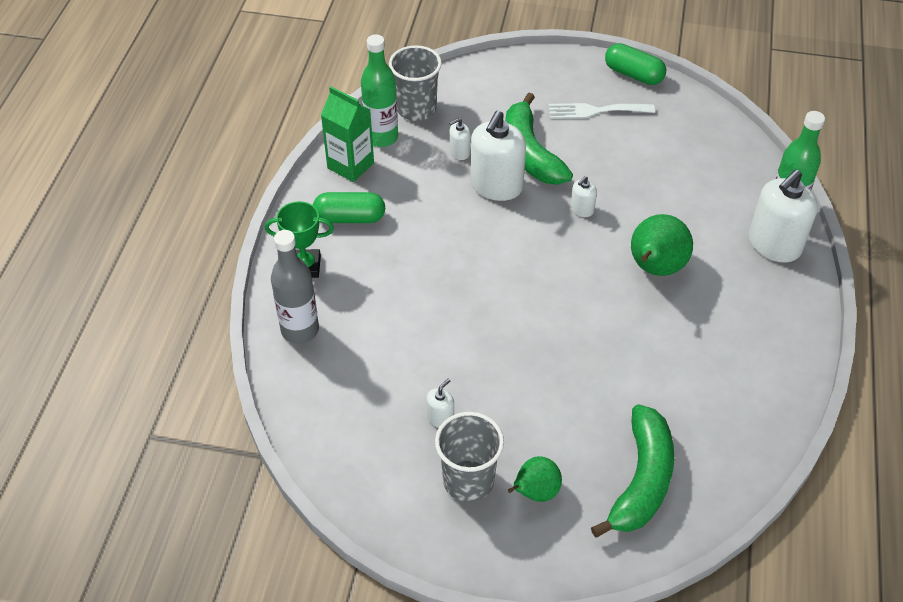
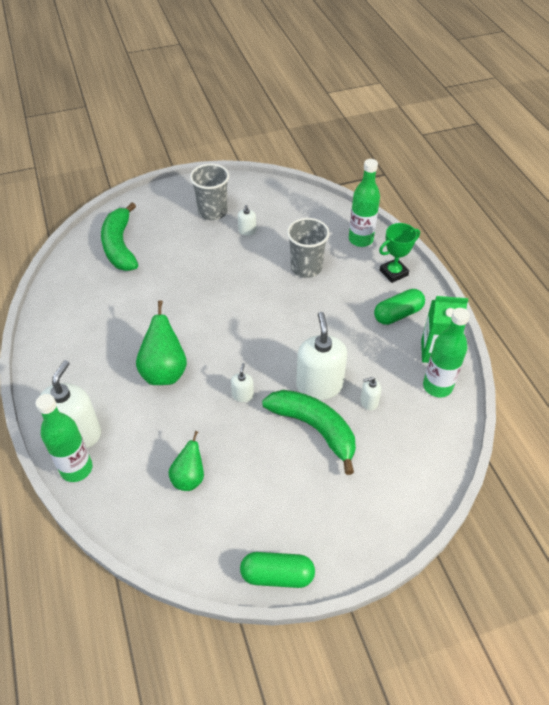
camera: 150 degrees right, 0 degrees up
grey bottle [271,230,319,344] -> green bottle [349,159,380,247]
grey cup [389,45,442,121] -> grey cup moved to [287,218,329,278]
white soap dispenser [449,118,471,160] -> white soap dispenser turned 135 degrees counterclockwise [360,377,381,410]
green pear [508,456,562,502] -> green pear moved to [168,431,204,491]
white fork [548,103,655,119] -> none

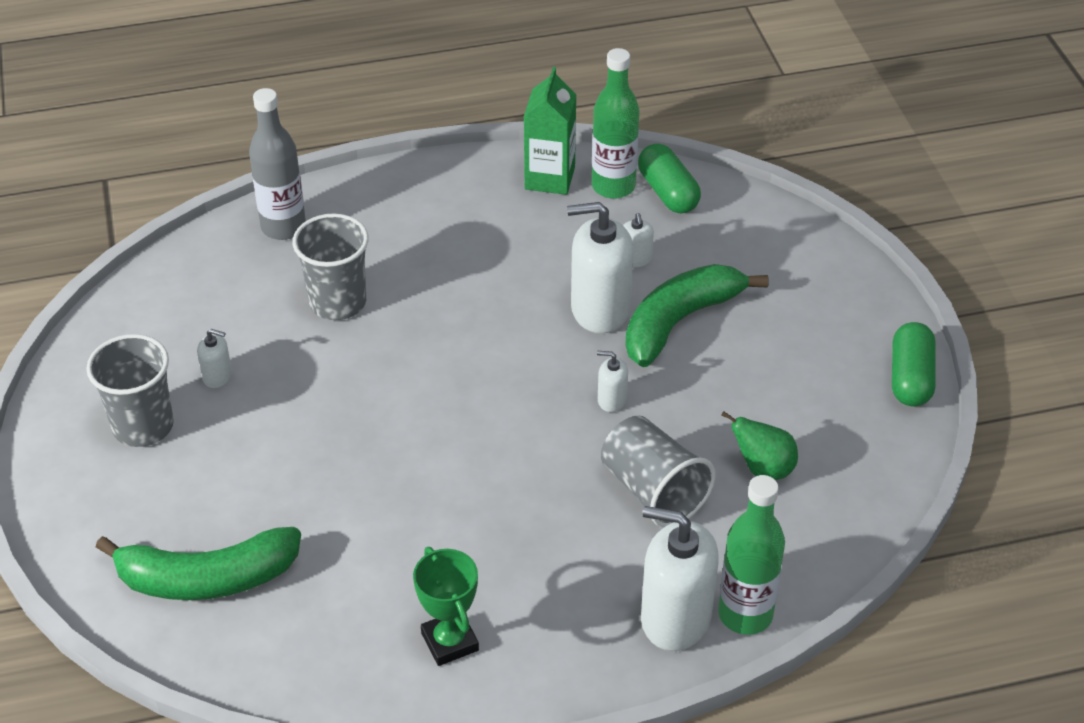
camera: 85 degrees left, 5 degrees down
green pear [136,300,187,385] -> none
green bottle [349,159,380,247] -> grey bottle [249,88,306,240]
green capsule [374,289,425,325] -> green capsule moved to [638,143,701,214]
green trophy [379,223,420,283] -> green trophy moved to [413,547,479,666]
none -> grey cup [601,415,715,527]

